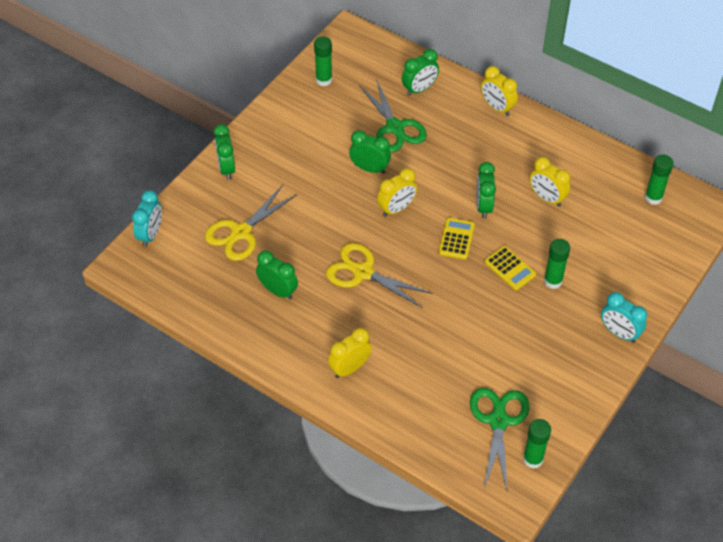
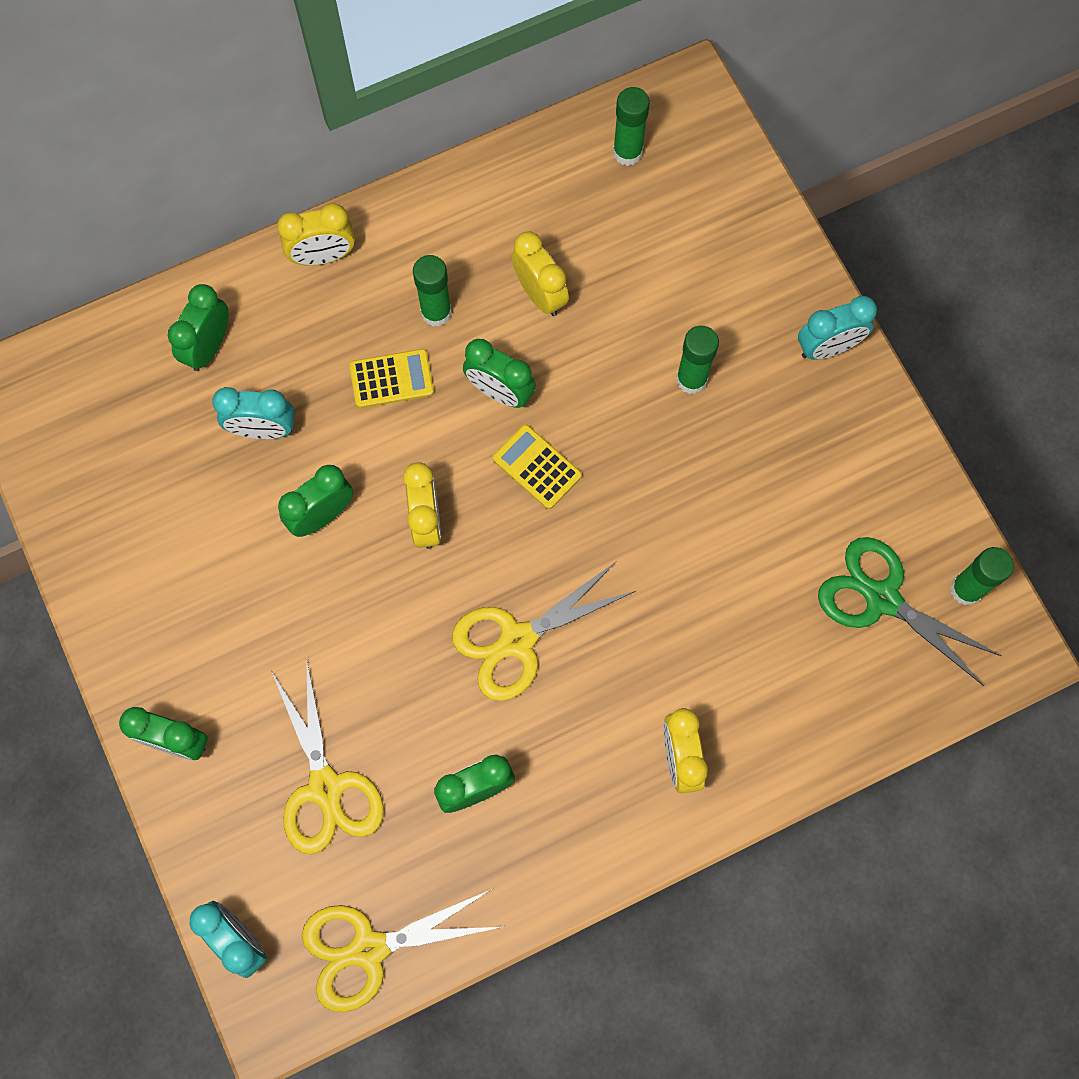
camera: 60 degrees left, 20 degrees up
green glue stick [314,36,332,86] -> green glue stick moved to [413,255,451,327]
green scissors [359,78,427,152] -> turquoise clock [212,387,295,439]
green clock [402,49,439,96] -> green clock turned 150 degrees counterclockwise [168,284,229,371]
yellow calculator [484,246,536,290] -> yellow calculator moved to [349,349,434,408]
yellow clock [530,157,570,207] -> yellow clock turned 105 degrees counterclockwise [511,231,569,316]
none -> yellow scissors [302,889,501,1012]

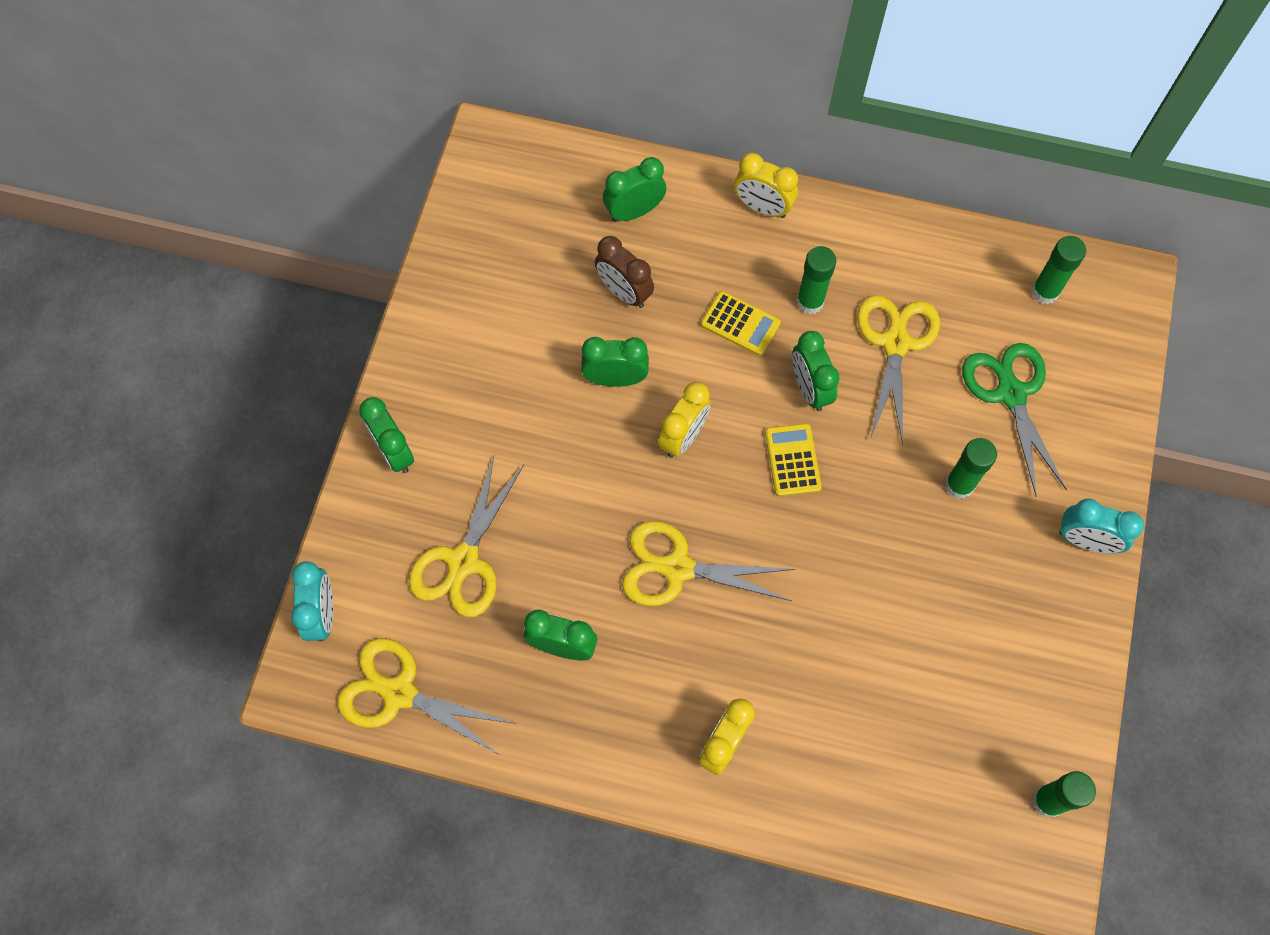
camera: 40 degrees right, 5 degrees down
turquoise clock [212,387,295,439] -> brown clock [595,236,654,308]
yellow clock [511,231,569,316] -> yellow scissors [857,295,940,444]
green scissors [818,537,1002,686] -> green scissors moved to [962,343,1067,497]

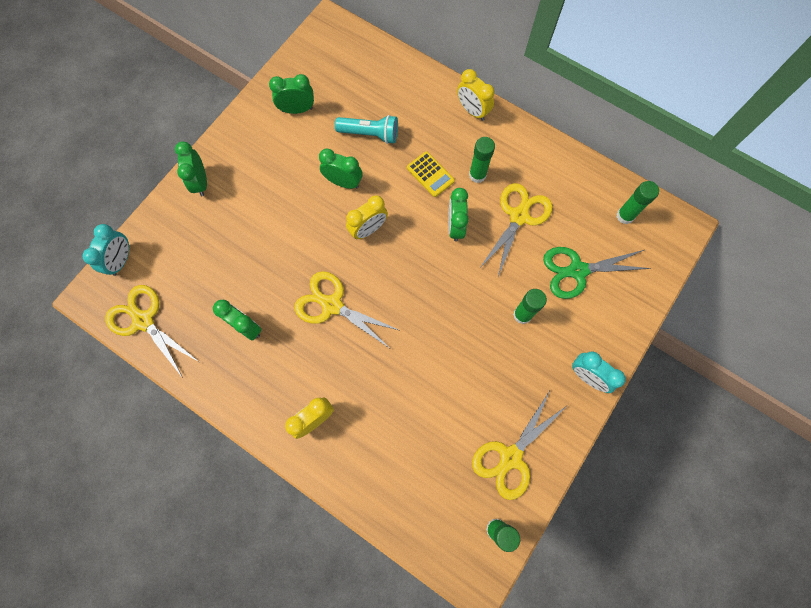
camera: 20 degrees right, 5 degrees up
yellow scissors [409,456,524,617] -> yellow scissors moved to [472,391,568,500]
brown clock [595,236,654,308] -> turquoise flashlight [335,115,398,144]
green clock [603,157,666,222] -> green clock moved to [269,74,314,114]
yellow calculator [765,423,822,497] -> none
green scissors [962,343,1067,497] -> green scissors turned 105 degrees counterclockwise [543,247,651,299]

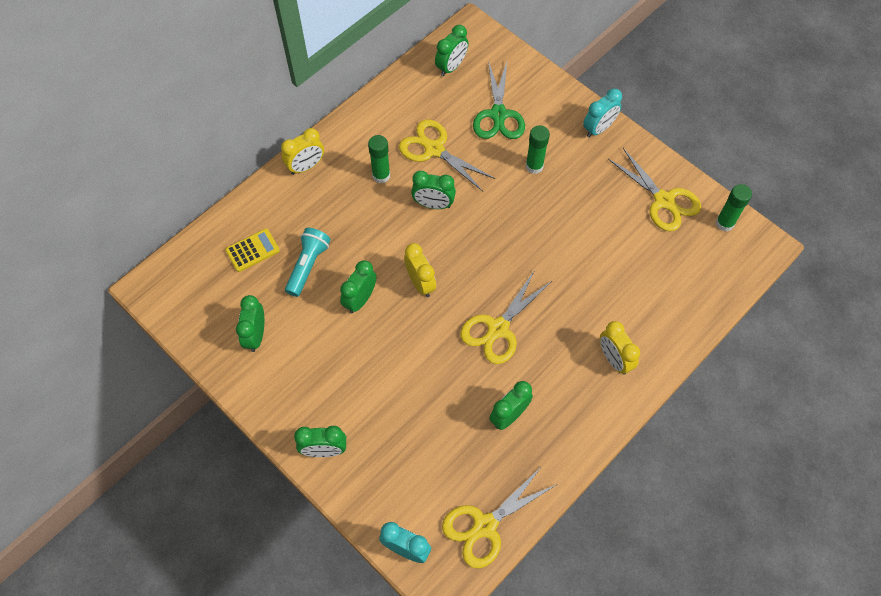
camera: 80 degrees left, 10 degrees down
yellow calculator [407,151,455,197] -> yellow calculator moved to [225,229,280,272]
green glue stick [617,181,659,224] -> green clock [435,25,469,77]

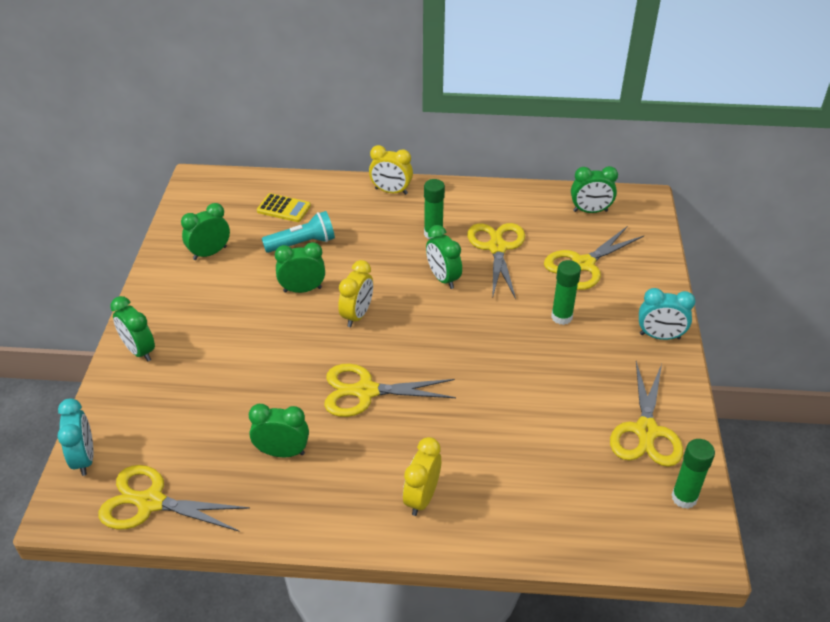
camera: 50 degrees right, 20 degrees down
green scissors [473,61,525,139] -> yellow scissors [544,227,644,290]

